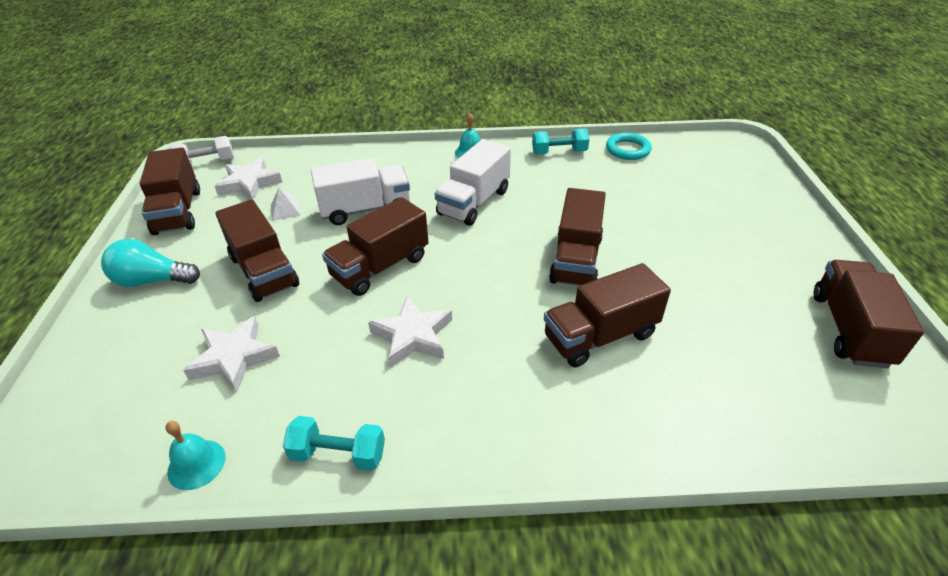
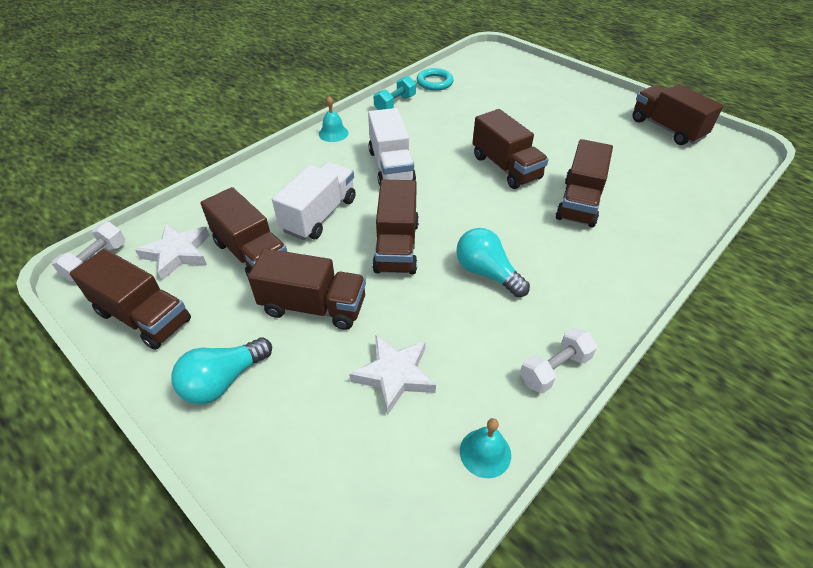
camera: 45 degrees left, 5 degrees up
white pyramid [271,188,301,221] -> brown truck [200,187,287,277]
turquoise dumbbell [283,416,385,471] -> white dumbbell [520,327,597,393]
white star [368,296,452,367] -> turquoise light bulb [456,228,530,297]

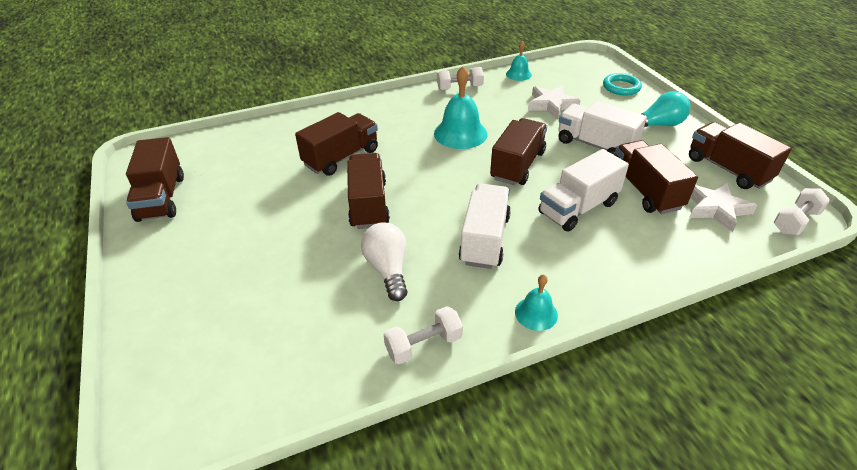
camera: 155 degrees left, 5 degrees down
brown truck [248,248,366,330] -> white truck [558,100,647,156]
turquoise dumbbell [373,76,416,110] -> white dumbbell [383,306,463,364]
turquoise ring [417,68,454,91] -> turquoise ring moved to [603,73,642,96]
turquoise light bulb [456,228,530,297] -> turquoise bell [434,66,487,149]
none -> white light bulb [361,222,408,301]

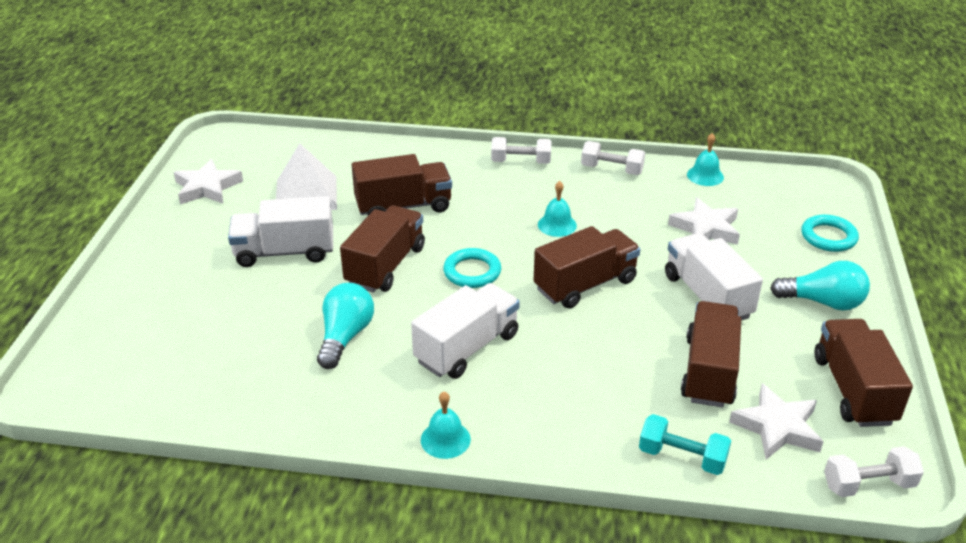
camera: 30 degrees right, 5 degrees down
brown truck [126,137,184,222] -> white star [174,159,243,204]
white light bulb [361,222,408,301] -> turquoise light bulb [317,283,374,369]
white dumbbell [383,306,463,364] -> white dumbbell moved to [491,137,552,164]
turquoise bell [434,66,487,149] -> turquoise bell [538,181,577,237], size x0.56
white truck [538,149,629,232] -> white truck moved to [228,196,333,267]
none -> white pyramid [276,143,337,210]
none -> turquoise ring [443,248,501,288]
none -> turquoise dumbbell [639,414,731,475]

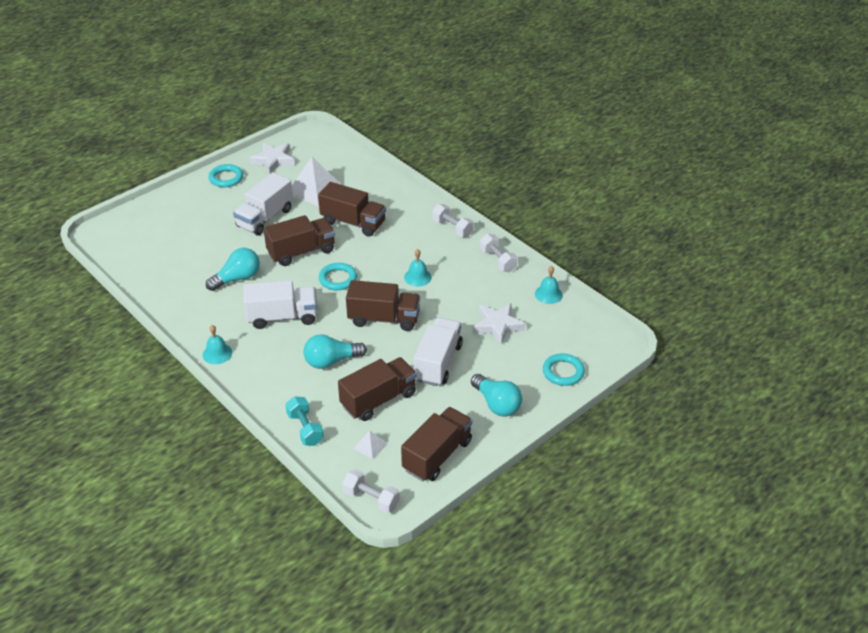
camera: 40 degrees right, 5 degrees up
white truck [228,196,333,267] -> white truck turned 90 degrees counterclockwise [233,172,293,235]
white star [729,383,824,460] -> white pyramid [353,430,387,460]
none -> turquoise ring [208,164,243,187]
none -> turquoise light bulb [303,334,367,369]

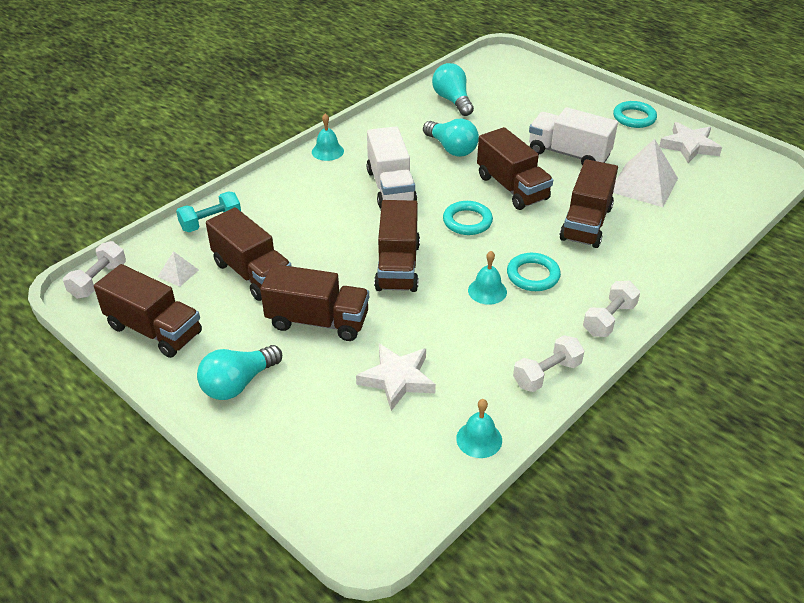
camera: 85 degrees right, 0 degrees up
turquoise light bulb [303,334,367,369] -> turquoise light bulb moved to [432,63,474,116]
white truck [414,317,463,386] -> brown truck [260,264,369,341]
turquoise ring [543,353,585,386] -> turquoise ring moved to [507,253,561,291]

